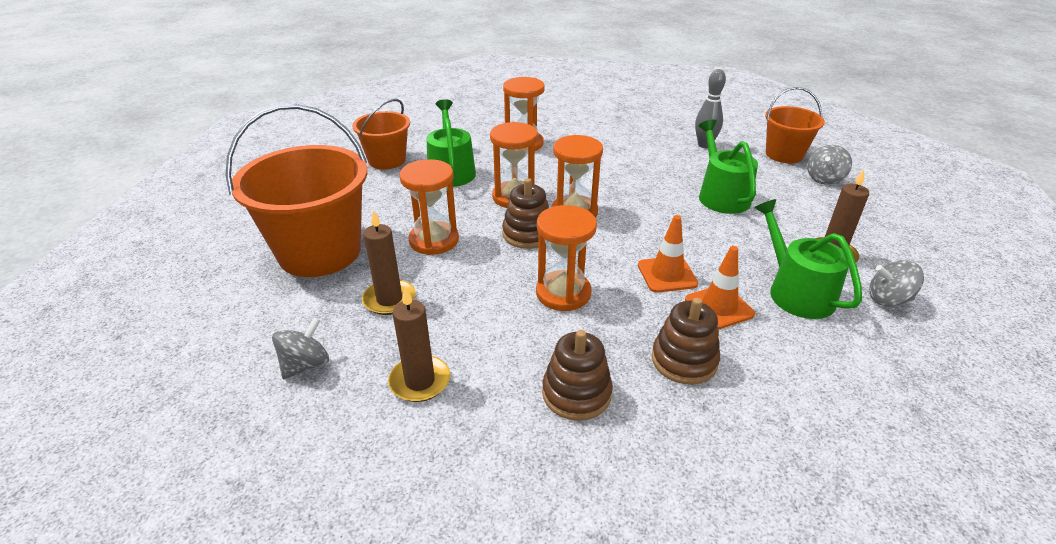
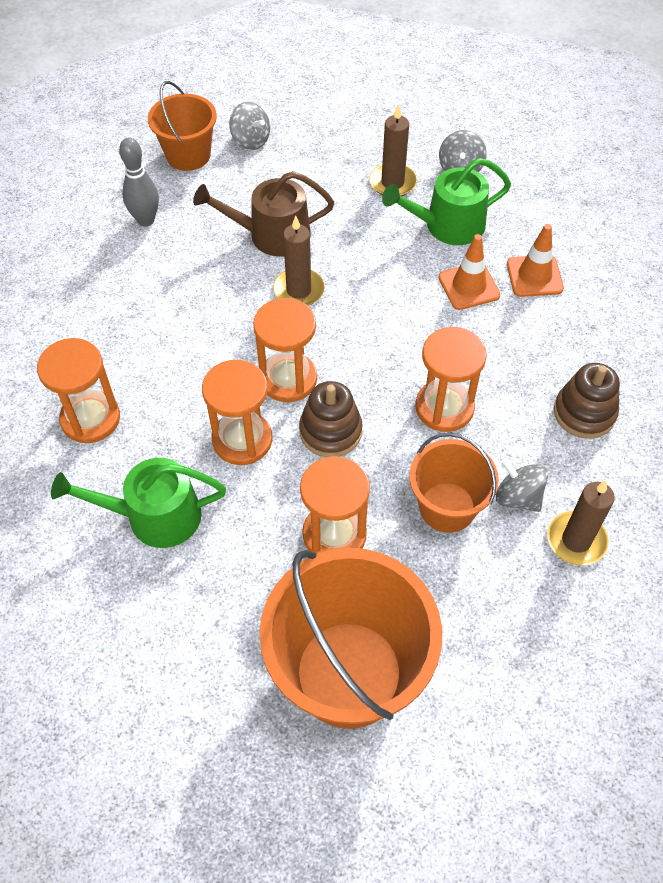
camera: 85 degrees left, 20 degrees up
grey spinning top [272,317,329,380] -> grey spinning top moved to [496,458,548,512]
orange bucket [352,99,410,169] -> orange bucket moved to [409,433,499,533]
brown candle [362,210,416,315] -> brown candle moved to [273,216,325,306]
orange traffic cone [638,215,698,292] -> orange traffic cone moved to [507,224,564,297]
brown stacking toy [652,298,720,385] -> none
green watering can [698,120,758,214] -> brown watering can [193,171,334,256]

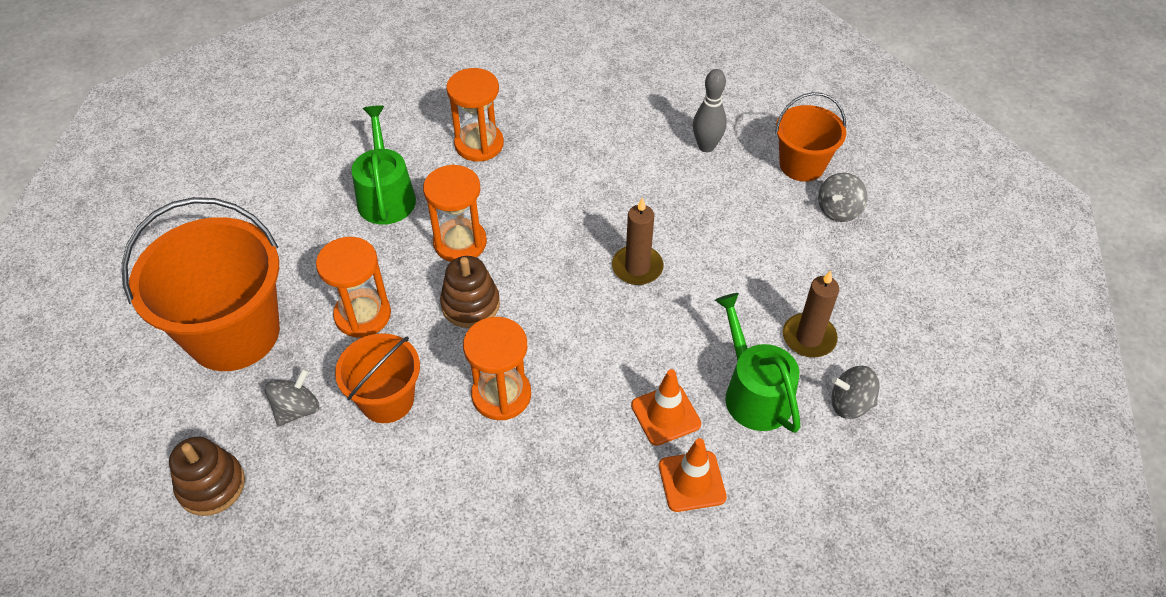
camera: 85 degrees right, 5 degrees down
brown watering can [193,171,334,256] -> none
orange hourglass [253,298,317,402] -> none
grey spinning top [496,458,548,512] -> grey spinning top moved to [265,368,319,426]
brown candle [547,481,615,566] -> none
brown stacking toy [554,363,620,439] -> brown stacking toy moved to [169,437,245,516]

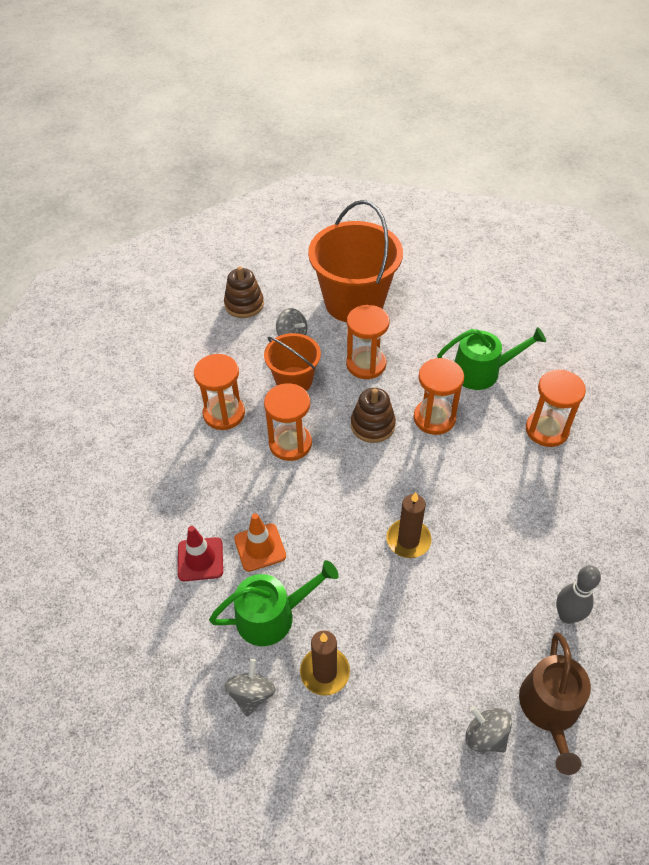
camera: 95 degrees right, 0 degrees up
orange traffic cone [659,438,727,512] -> red traffic cone [178,526,223,581]
orange bucket [775,92,846,181] -> brown watering can [519,632,591,775]
none -> orange hourglass [194,354,245,430]

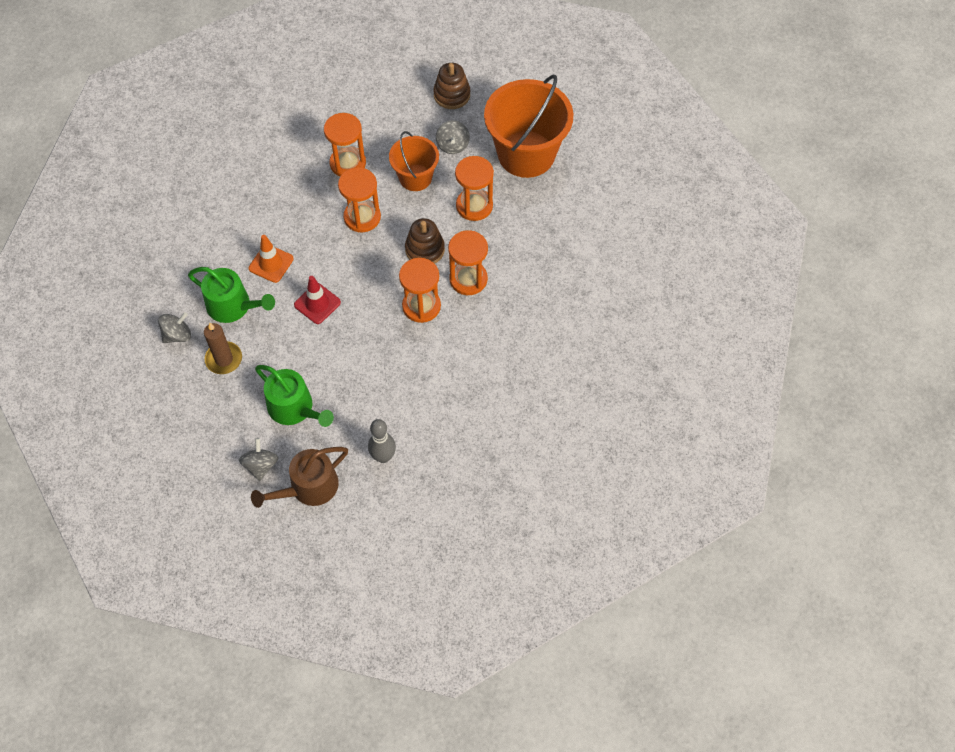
camera: 45 degrees right, 10 degrees up
red traffic cone [178,526,223,581] -> red traffic cone moved to [294,276,341,324]
brown candle [386,492,432,558] -> none
green watering can [437,327,546,390] -> green watering can moved to [255,365,334,427]
orange hourglass [526,370,586,447] -> orange hourglass moved to [399,258,441,323]

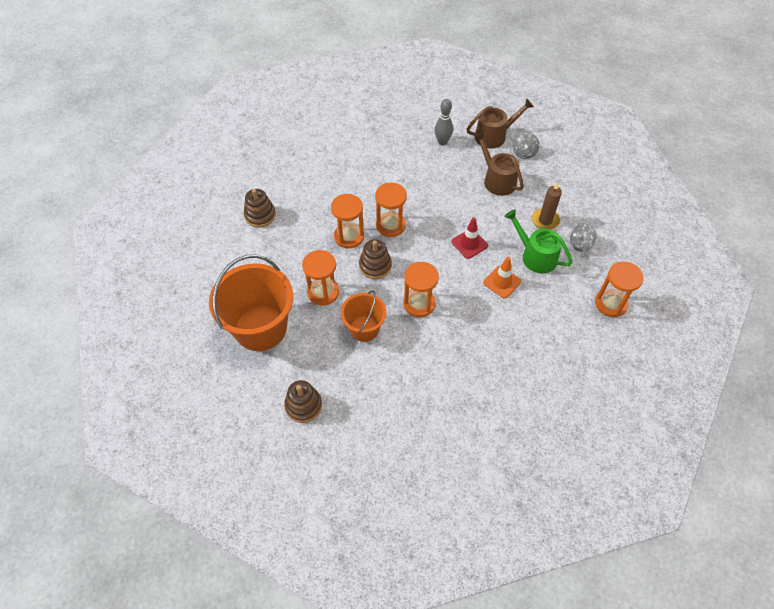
camera: 165 degrees left, 5 degrees down
green watering can [255,365,334,427] -> brown watering can [474,132,524,196]
orange hourglass [324,113,366,176] -> orange hourglass moved to [595,261,644,317]
grey spinning top [436,120,470,154] -> none
none -> brown stacking toy [244,189,276,228]

